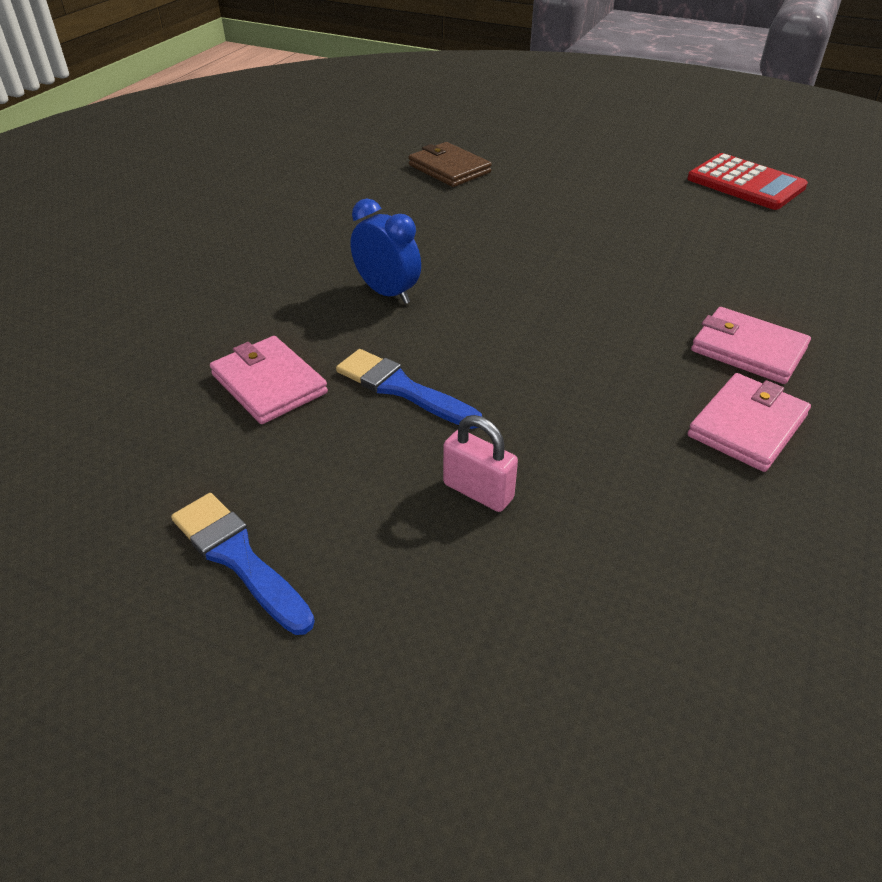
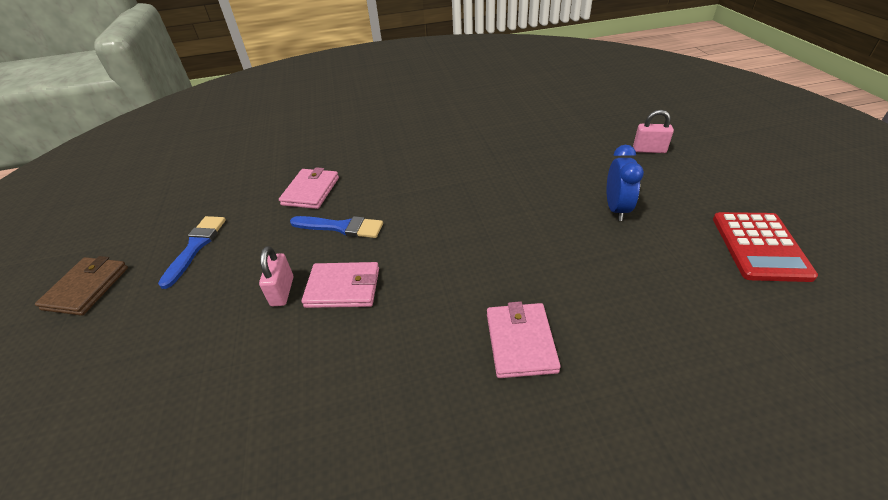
camera: 55 degrees right, 0 degrees up
blue brush [336,349,482,429] -> blue brush turned 105 degrees clockwise [290,216,383,238]
blue clock [350,199,421,304] -> blue clock moved to [607,145,644,221]
brown wallet [408,142,492,187] -> brown wallet moved to [35,256,128,316]
pink wallet [687,373,811,472] -> pink wallet moved to [302,262,379,308]
none -> pink padlock [633,110,674,153]

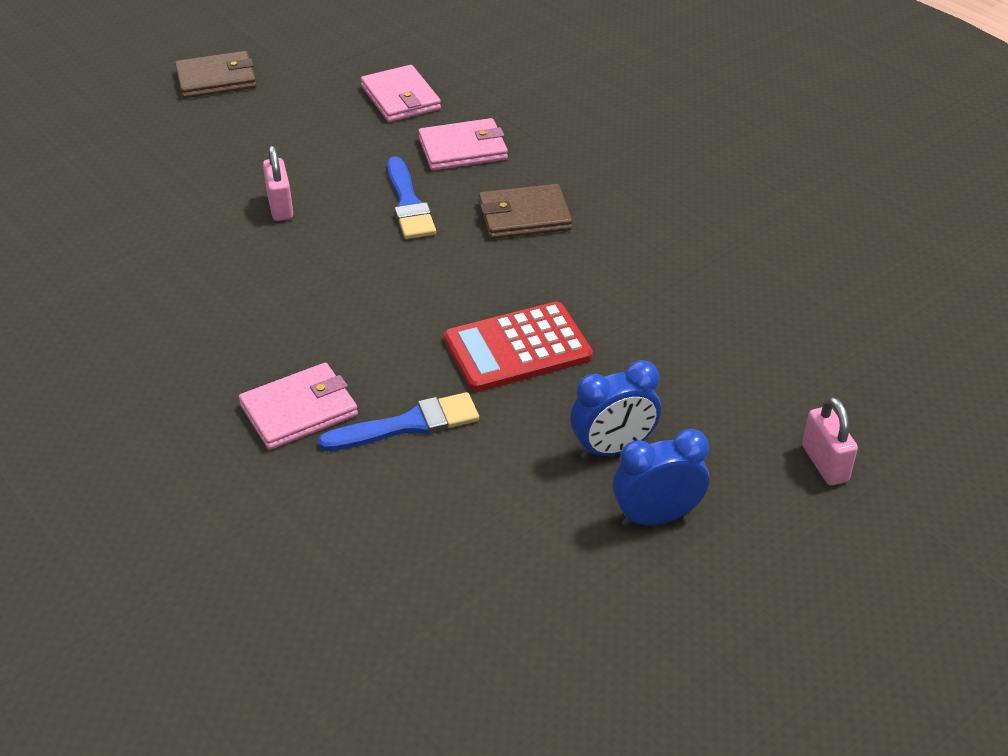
camera: 60 degrees right, 0 degrees up
blue brush [158,216,226,289] -> blue brush moved to [318,392,479,451]
pink padlock [259,246,293,306] -> pink padlock turned 75 degrees counterclockwise [263,146,293,221]
pink wallet [302,262,379,308] -> pink wallet moved to [361,65,441,122]
red calculator [713,212,818,282] -> red calculator moved to [444,301,593,392]
none -> brown wallet [479,184,572,239]
none -> blue clock [613,429,709,526]

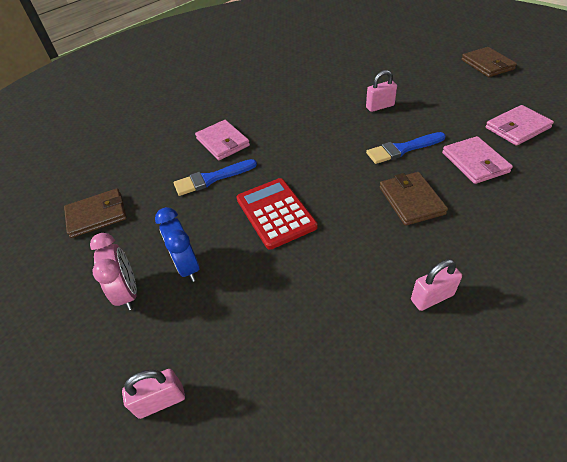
camera: 90 degrees right, 5 degrees up
blue brush [318,392,479,451] -> blue brush turned 90 degrees clockwise [174,159,257,196]
blue clock [613,429,709,526] -> pink clock [90,233,137,310]
none -> brown wallet [64,188,127,238]
none -> pink padlock [411,259,462,311]

